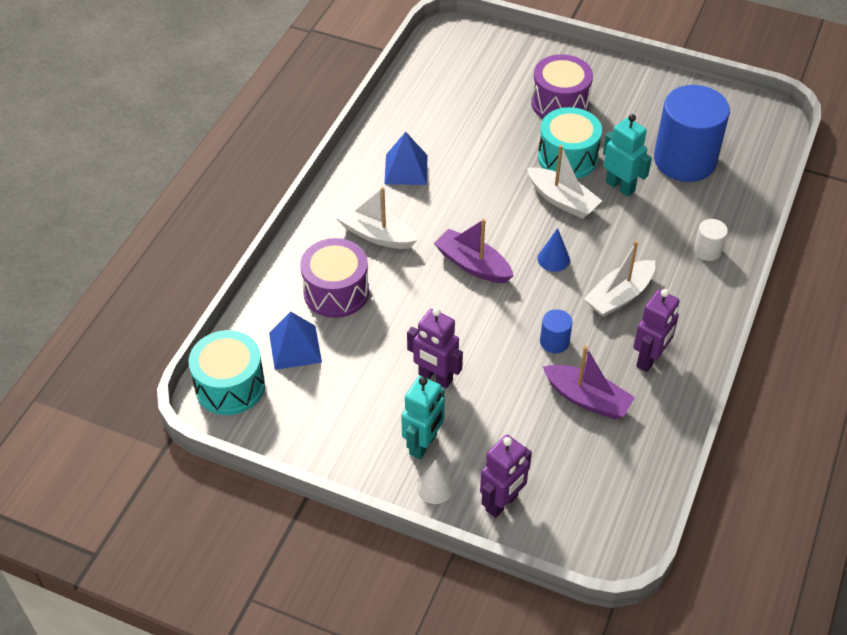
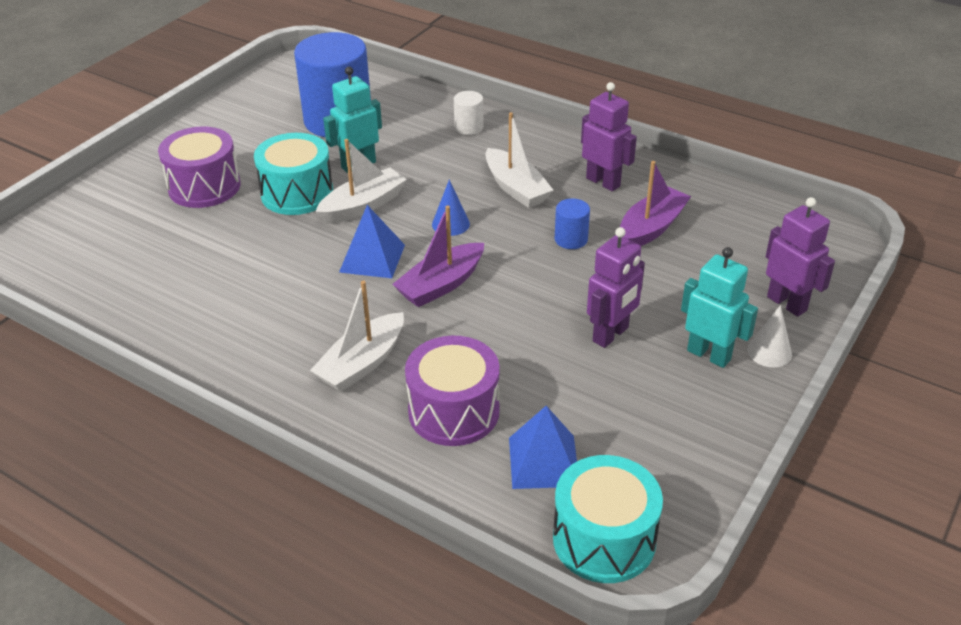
camera: 80 degrees left, 10 degrees down
blue pyramid [384,132,428,185] -> blue pyramid moved to [339,205,405,278]

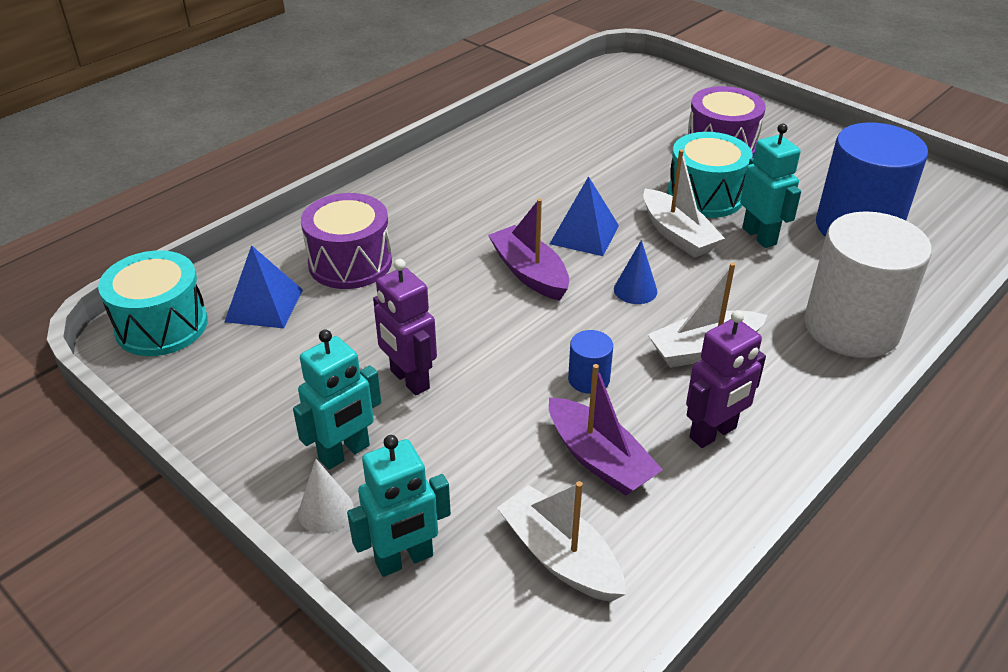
camera: 100 degrees right, 0 degrees up
white boat [310,280,404,392] -> white boat moved to [497,481,626,602]
white cylinder [454,91,484,135] -> white cylinder [804,211,932,358], size x2.38
purple robot [766,197,835,317] -> turquoise robot [347,435,451,577]

